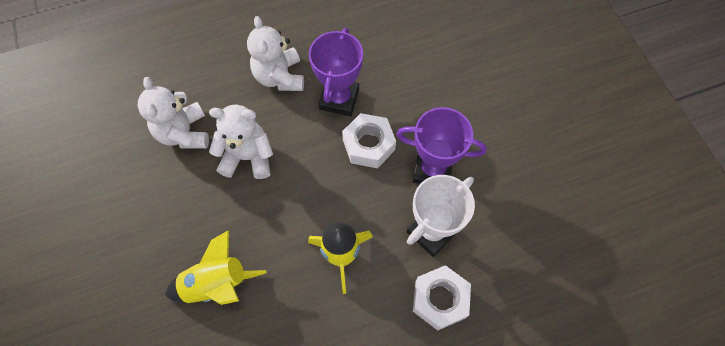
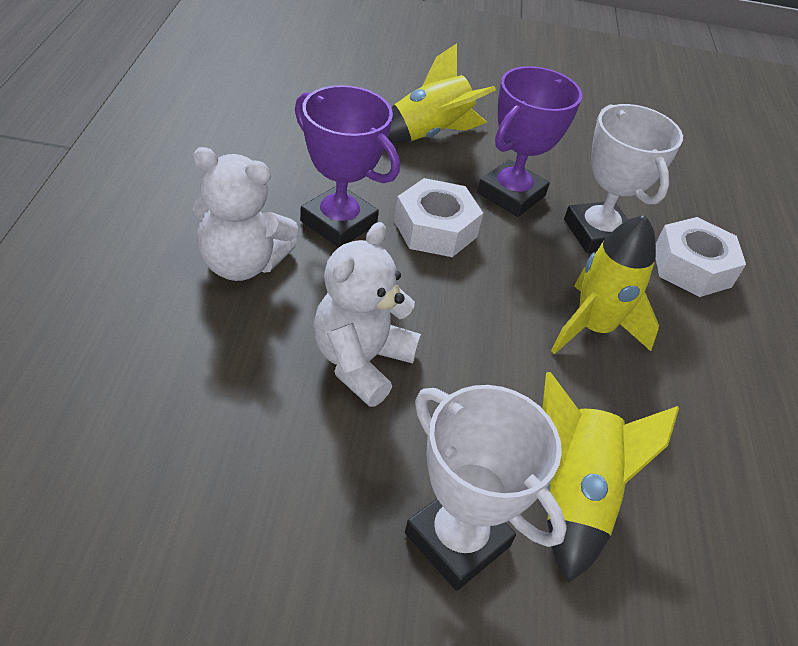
camera: 70 degrees left, 20 degrees down
white teddy bear [138,77,209,149] -> none
none -> yellow rocket [388,43,496,143]
none -> white trophy [405,385,567,591]

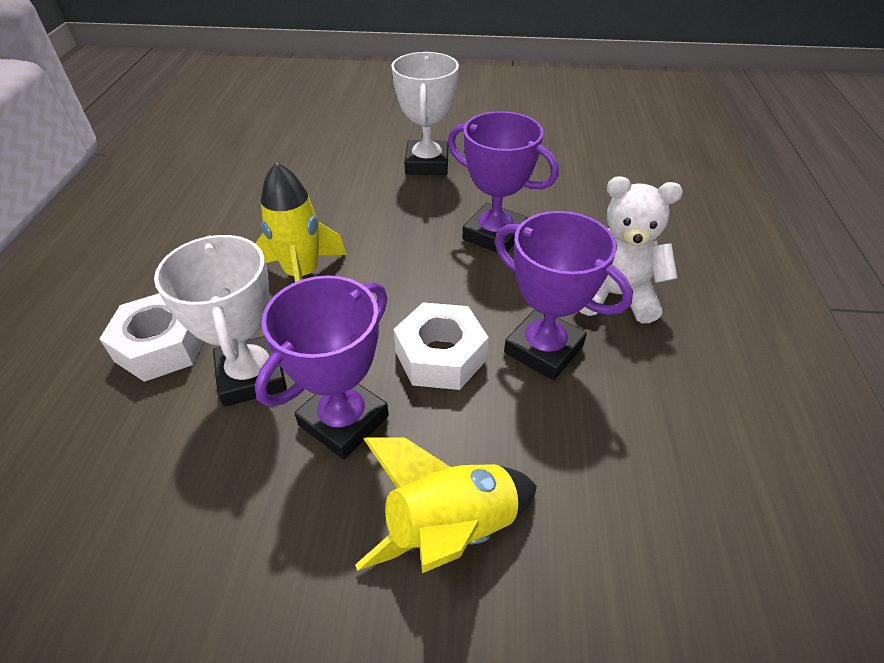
camera: 175 degrees left, 0 degrees up
white teddy bear [313,222,421,407] -> purple trophy [448,111,559,252]
white trophy [405,385,567,591] -> white trophy turned 45 degrees clockwise [392,52,459,175]
yellow rocket [542,372,679,583] -> none

